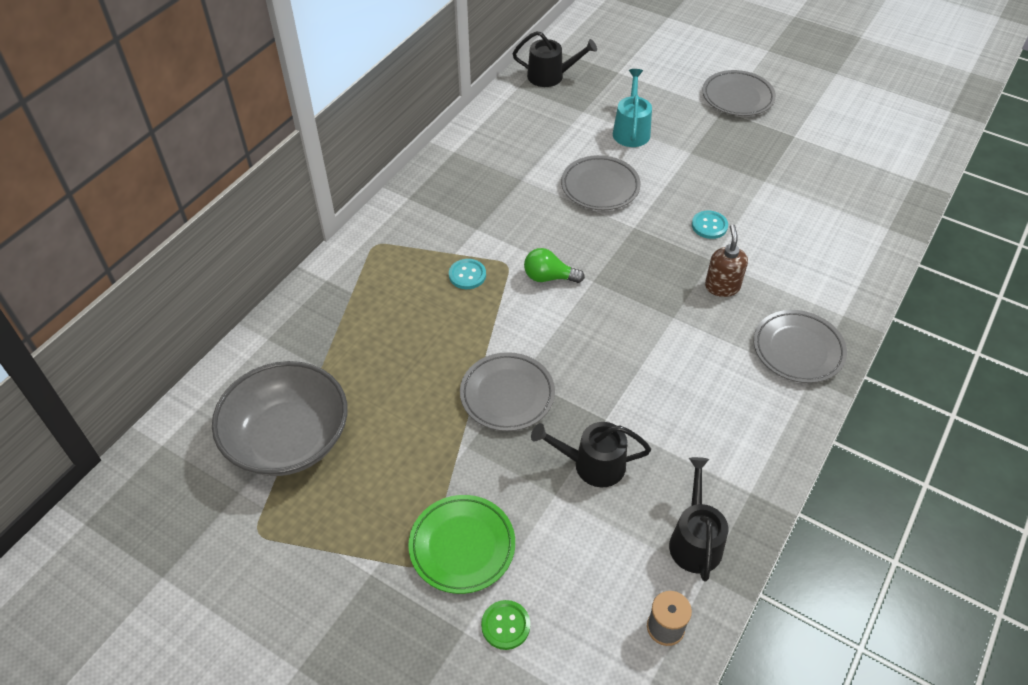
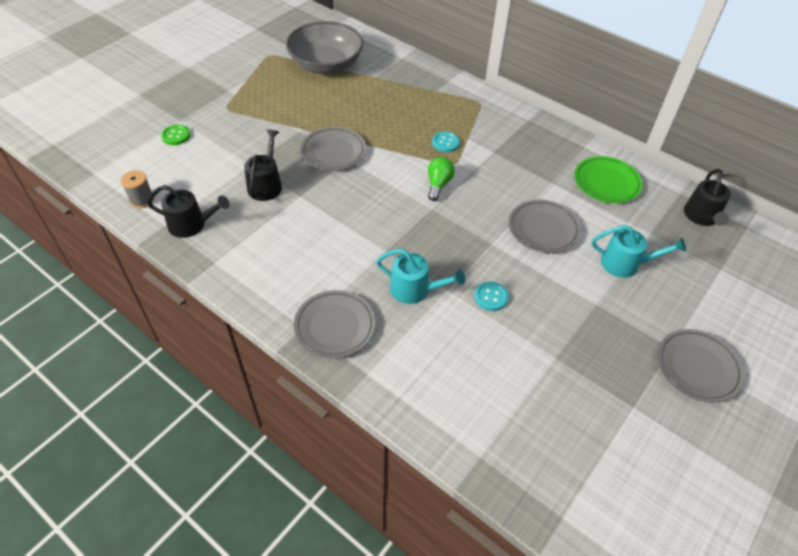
camera: 95 degrees right, 0 degrees up
green plate [408,495,515,594] -> green plate moved to [574,156,642,203]
brown soap dispenser [705,224,748,297] -> turquoise watering can [376,249,465,304]

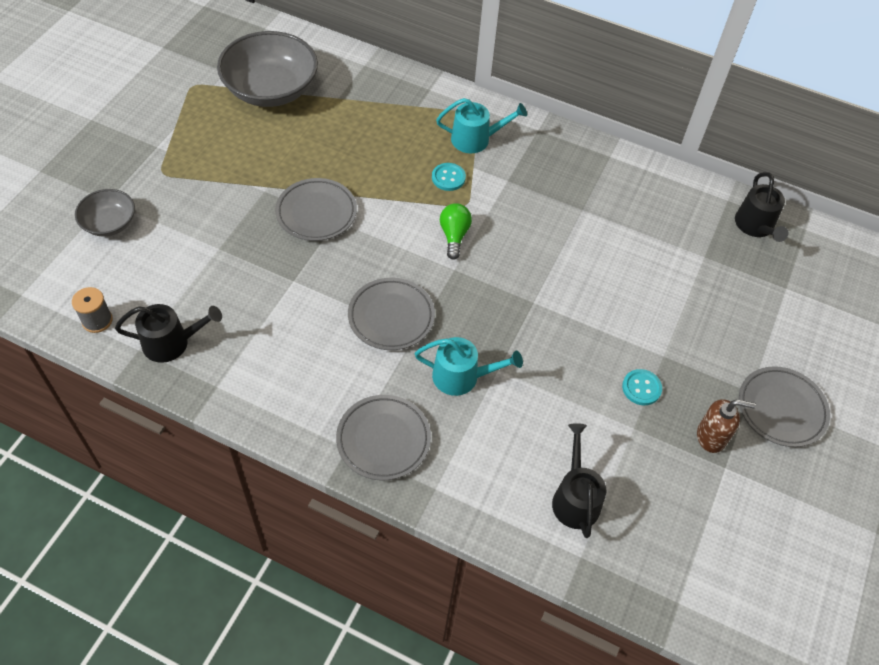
camera: 15 degrees left, 5 degrees up
green button [161,124,190,145] -> grey bowl [75,189,135,237]
black watering can [244,129,282,201] -> black watering can moved to [552,423,606,538]
turquoise button [474,281,509,311] -> turquoise button moved to [622,369,662,405]
grey plate [509,199,581,253] -> grey plate moved to [348,278,435,350]
green plate [574,156,642,203] -> none
turquoise watering can [591,225,686,278] -> turquoise watering can moved to [436,98,527,153]
none -> brown soap dispenser [697,399,756,453]

